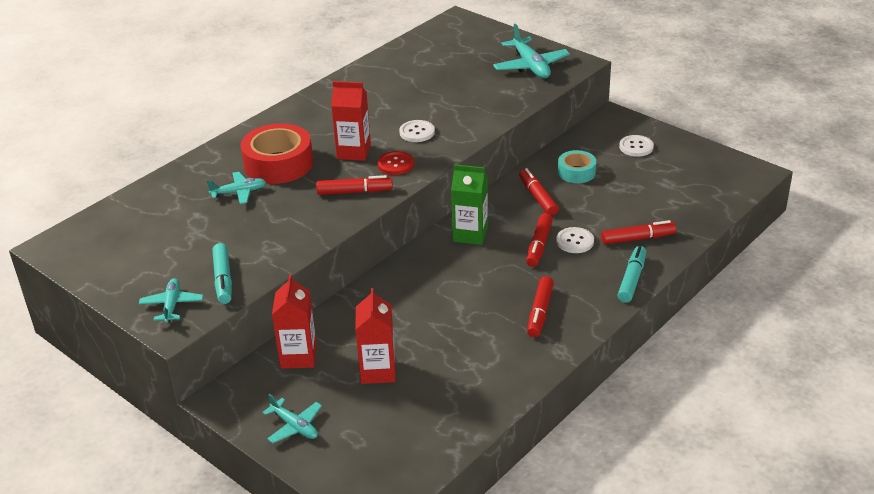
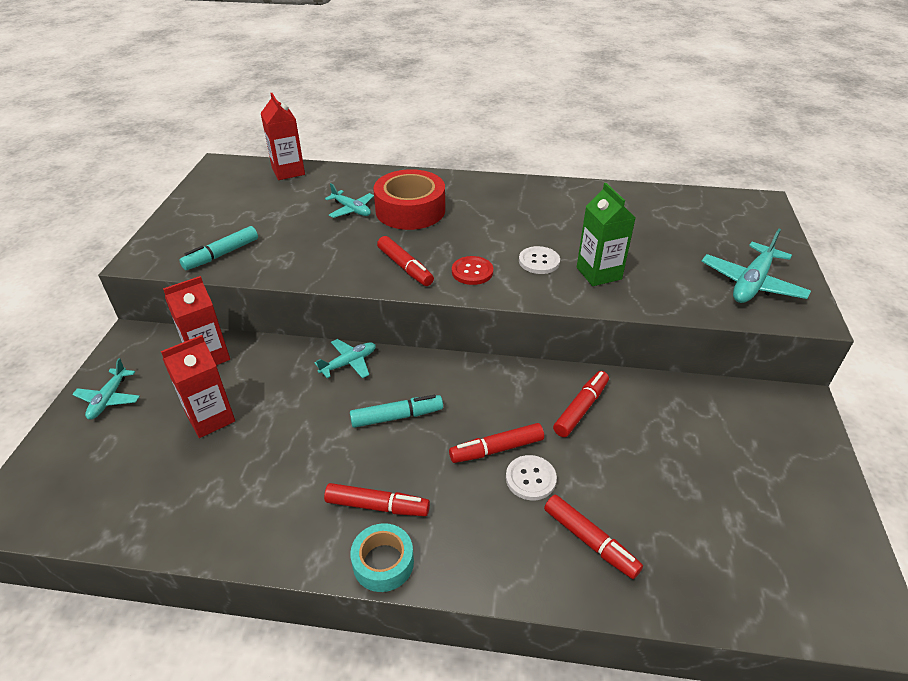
camera: 55 degrees right, 5 degrees up
turquoise plane [139,278,204,323] -> turquoise plane moved to [315,339,376,378]
red carton [331,81,371,161] -> red carton moved to [261,93,305,180]
green carton [451,164,488,245] -> green carton moved to [577,183,635,286]
red marker [527,276,554,337] -> red marker turned 150 degrees counterclockwise [324,483,430,516]
turquoise tape [558,150,596,183] -> turquoise tape moved to [350,523,414,592]
turquoise marker [618,246,646,303] -> turquoise marker moved to [350,395,443,428]
white button [619,135,654,157] -> none

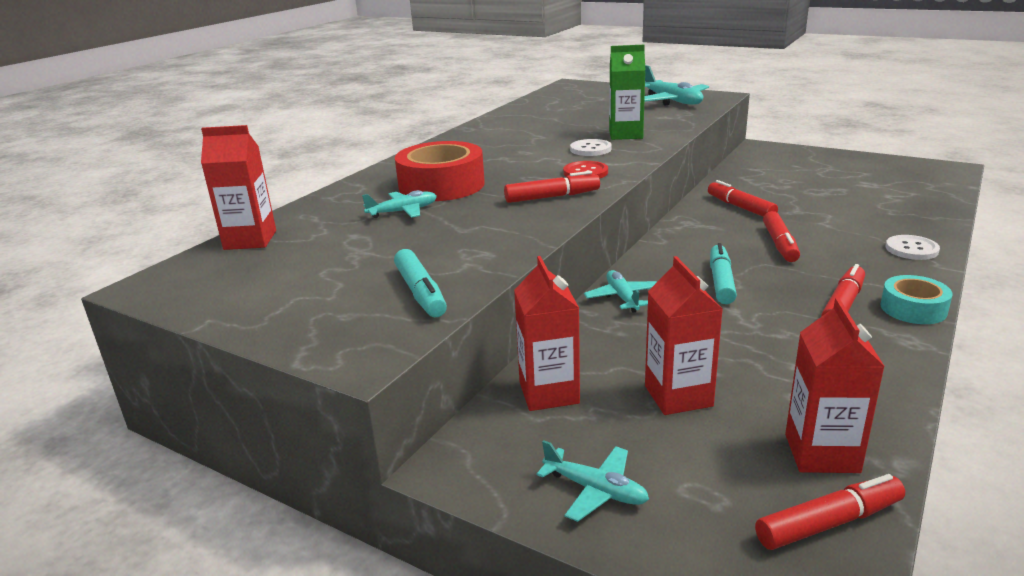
camera: 65 degrees left, 15 degrees down
white button [506,455,557,500] -> white button moved to [886,235,940,260]
red marker [544,495,643,579] -> red marker moved to [755,474,905,550]
none -> red carton [785,298,885,473]

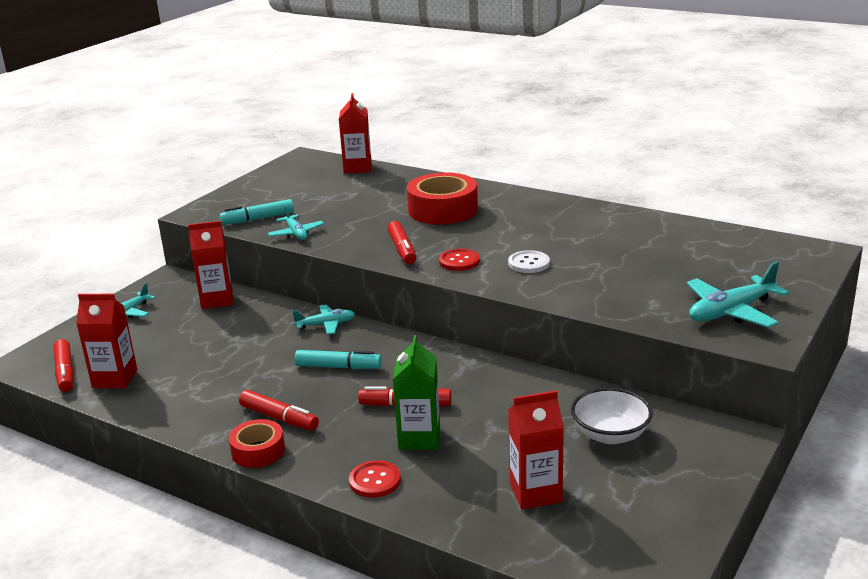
camera: 90 degrees right, 0 degrees up
turquoise plane [362,190,437,218] -> turquoise plane moved to [268,205,324,240]
green carton [609,45,645,140] -> green carton moved to [393,335,440,450]
red carton [645,256,722,415] -> red carton moved to [508,390,564,509]
red marker [708,180,778,217] -> none
turquoise tape [881,275,953,324] -> red tape [229,419,285,468]
white button [886,235,940,260] -> red button [349,460,401,498]
none -> white bowl [571,388,653,444]

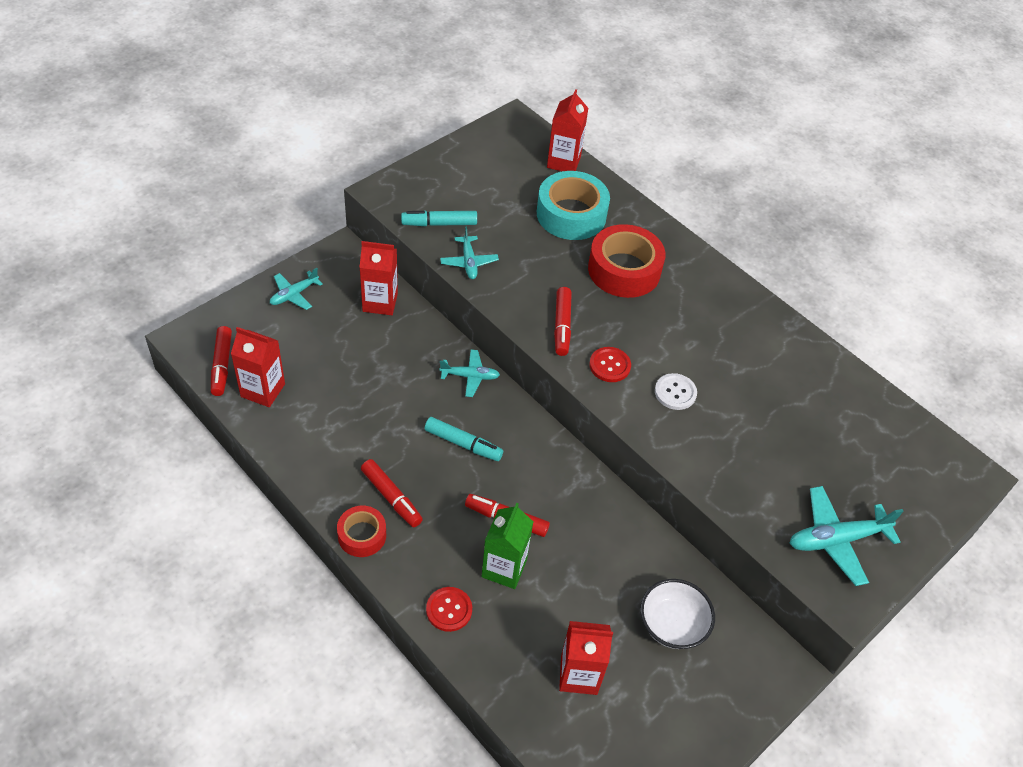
camera: 10 degrees right, 25 degrees up
none -> turquoise tape [537,171,610,240]

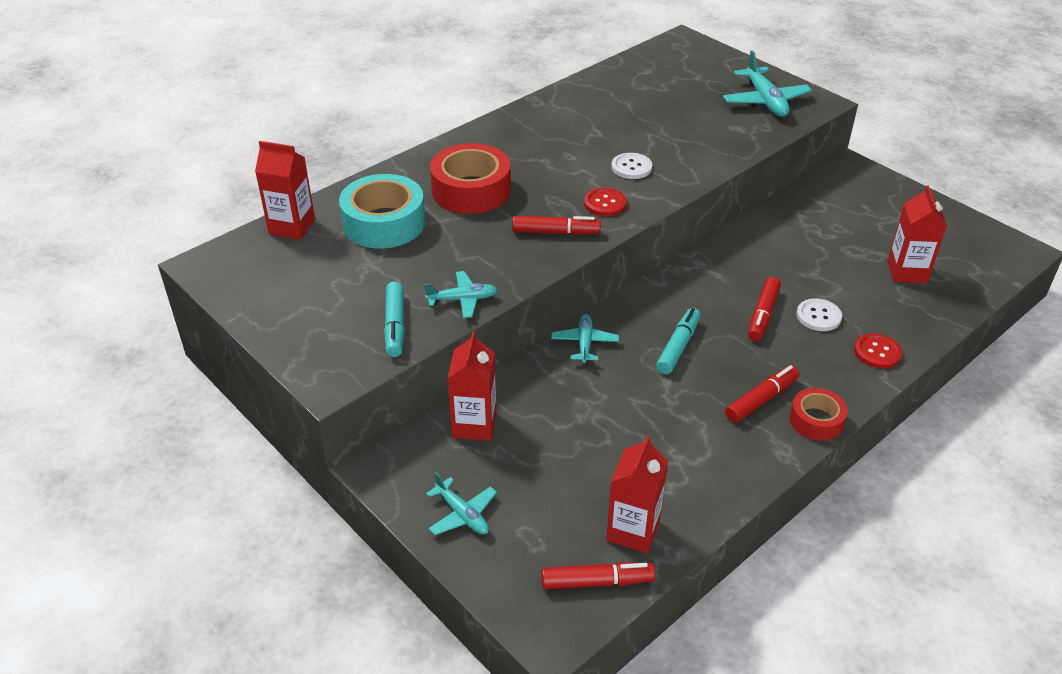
camera: 85 degrees left, 10 degrees down
green carton [482,503,533,589] -> white button [797,299,842,331]
white bowl [640,579,715,649] -> none

